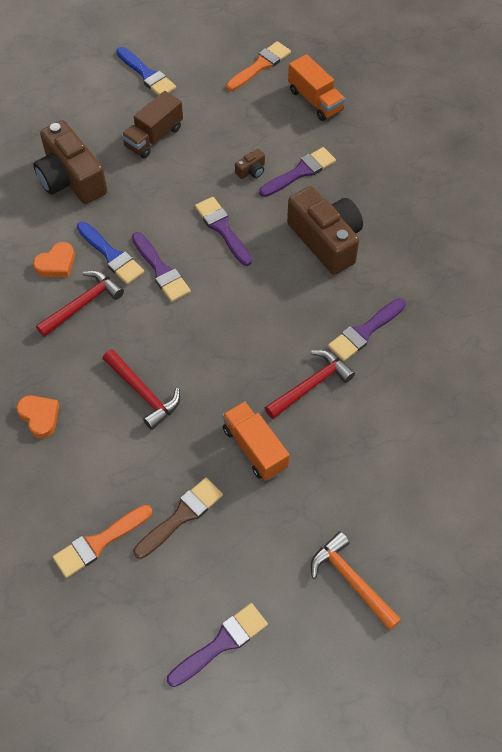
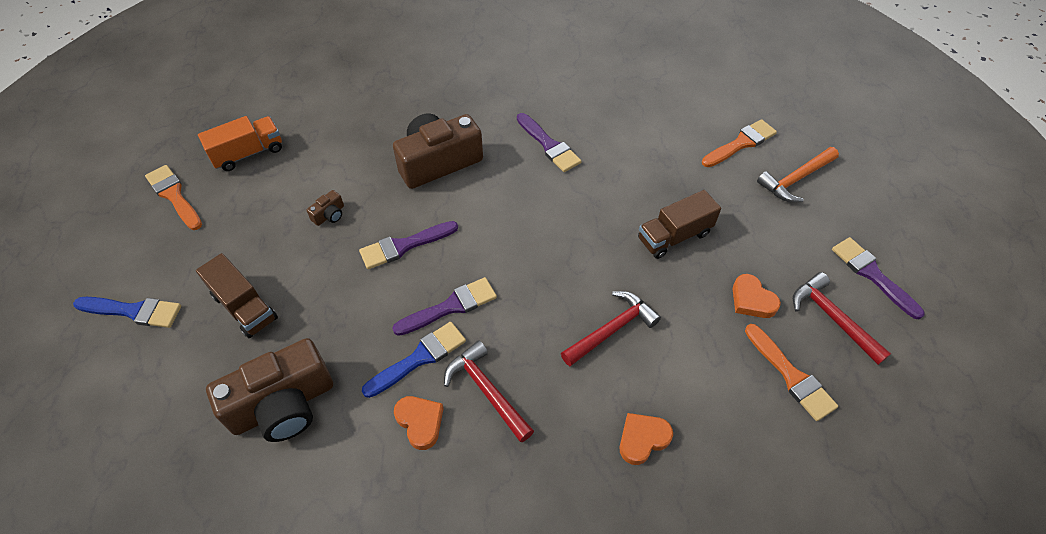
camera: 85 degrees left, 5 degrees down
blue brush [116,47,176,95] -> blue brush turned 45 degrees clockwise [73,297,181,328]
brown brush [133,477,223,559] -> orange heart [733,274,781,318]
orange truck [222,401,289,481] -> brown truck [638,190,721,259]
brown camera [235,149,265,179] -> brown camera turned 75 degrees clockwise [307,190,344,226]
purple brush [259,147,336,197] -> none
red hammer [265,350,355,419] -> red hammer moved to [793,272,891,365]
none -> orange brush [702,119,777,167]

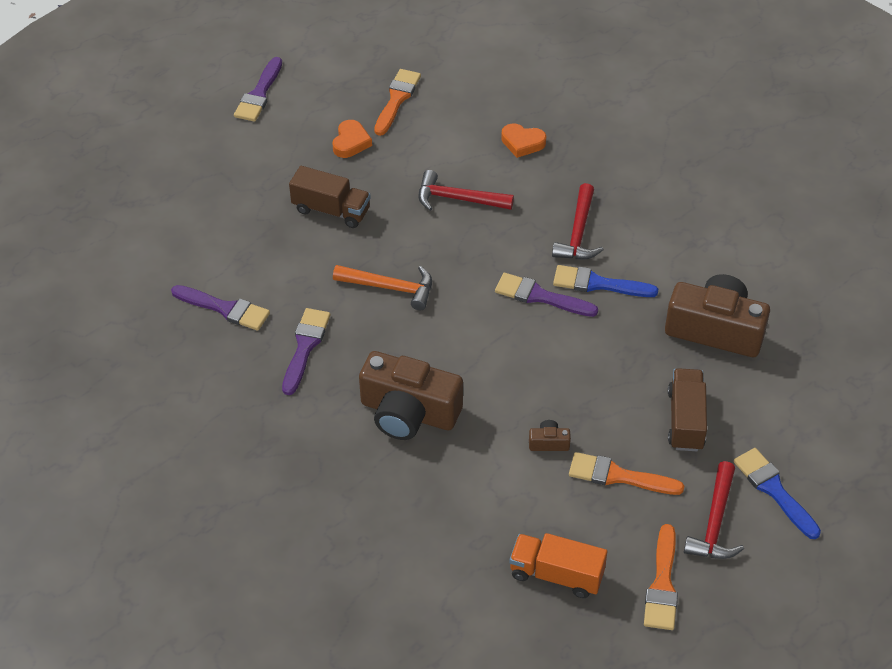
camera: 130 degrees left, 5 degrees down
purple brush [359,221,458,269] -> purple brush moved to [171,285,270,331]
orange heart [394,396,444,450] -> none
orange brush [702,119,777,167] -> orange brush moved to [569,452,684,495]
orange hammer [757,147,839,202] -> orange hammer moved to [333,265,432,310]
red hammer [793,272,891,365] -> red hammer moved to [684,461,744,559]

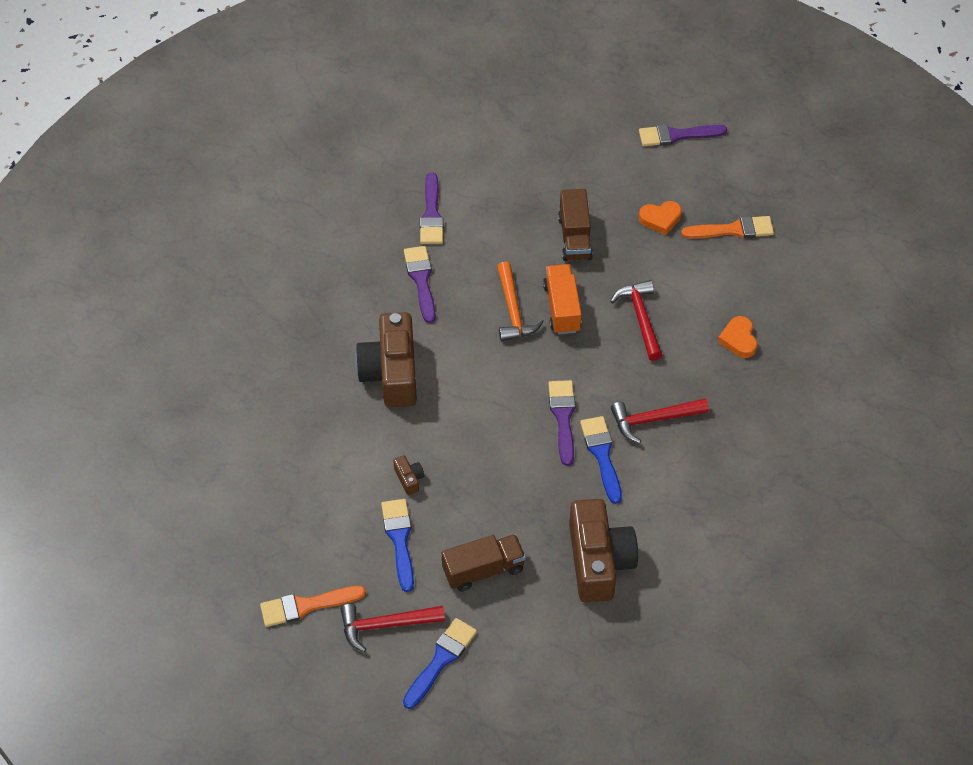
camera: 65 degrees right, 5 degrees up
purple brush [282,308,330,395] -> purple brush turned 90 degrees counterclockwise [404,246,436,323]
orange truck [509,533,607,598] -> orange truck moved to [543,264,582,334]
orange brush [569,452,684,495] -> blue brush [381,499,414,592]

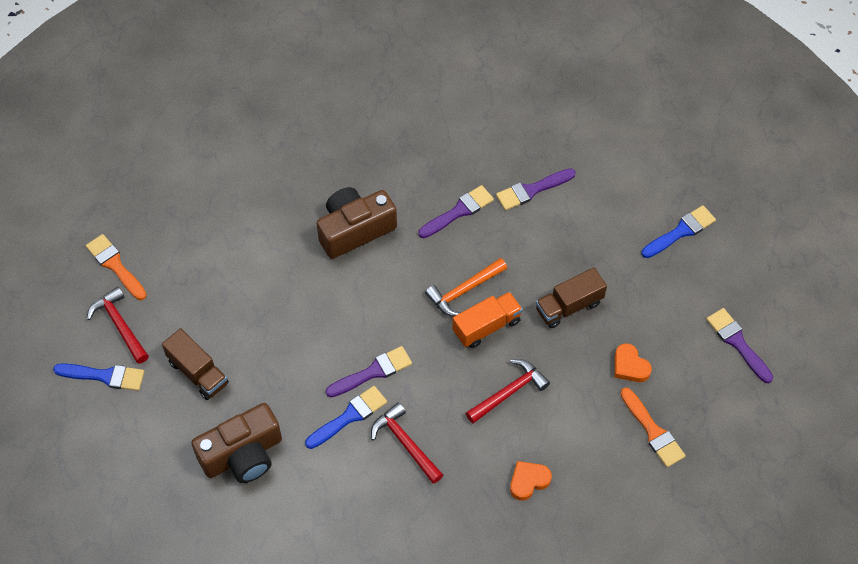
camera: 65 degrees right, 5 degrees up
blue brush [381,499,414,592] -> blue brush moved to [642,205,716,258]
brown camera [393,455,424,495] -> none

